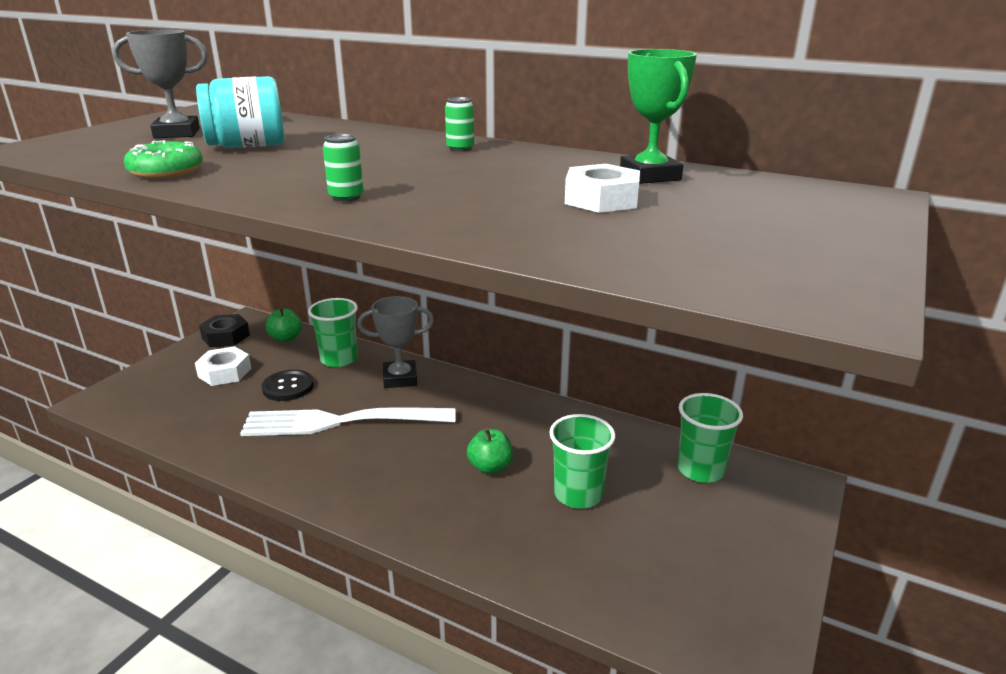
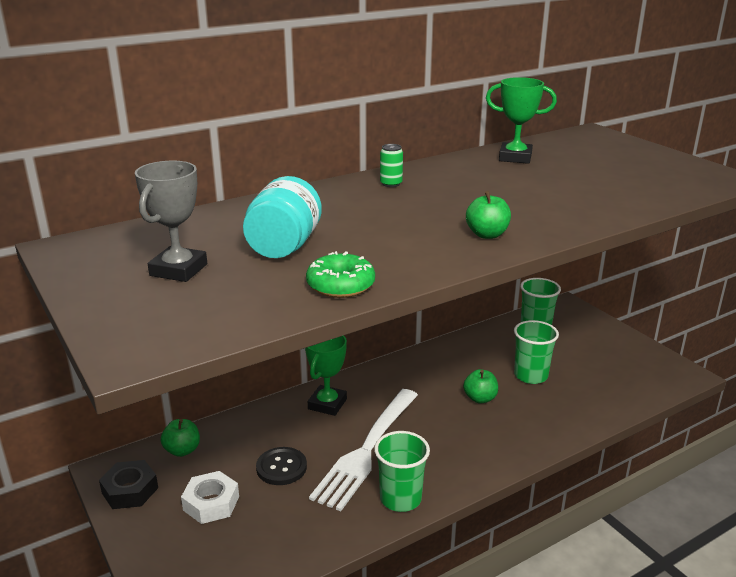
camera: 60 degrees left, 0 degrees up
green cup [308,298,358,367] -> green cup moved to [374,431,430,512]
green can [323,134,364,202] -> green apple [466,191,511,239]
grey trophy [357,296,434,388] -> green trophy [305,336,347,416]
white nut [565,164,640,213] -> none

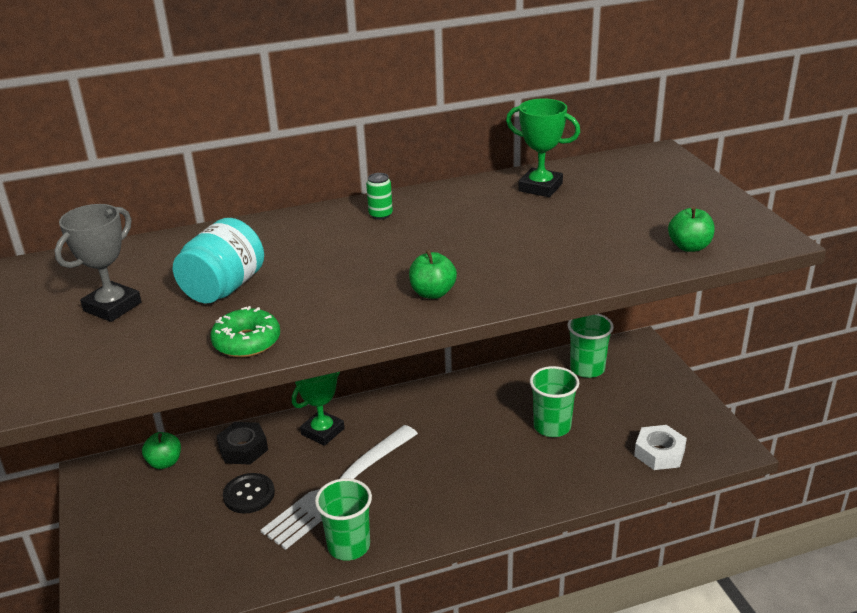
camera: 15 degrees right, 5 degrees up
black nut [99,460,158,509] -> black nut moved to [217,422,268,464]
white nut [181,471,239,524] -> white nut moved to [634,425,687,470]
green apple [463,369,498,403] -> green apple moved to [668,206,715,252]

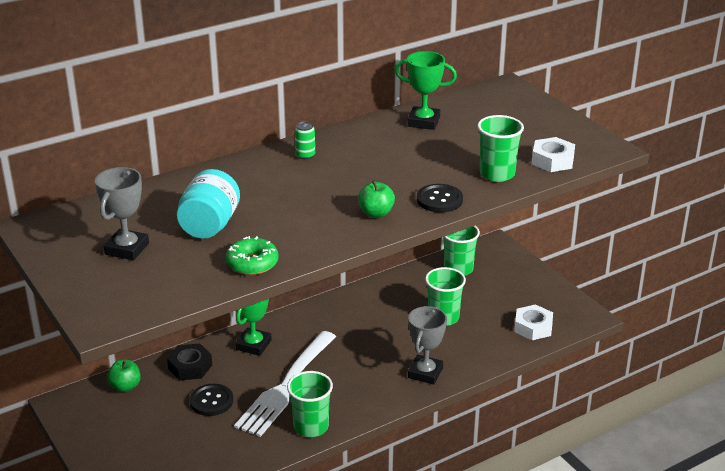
camera: 15 degrees left, 0 degrees up
green apple [668,206,715,252] -> white nut [532,137,575,172]
none -> grey trophy [408,306,447,385]
none -> black button [417,184,463,212]
none -> green cup [477,115,524,182]

